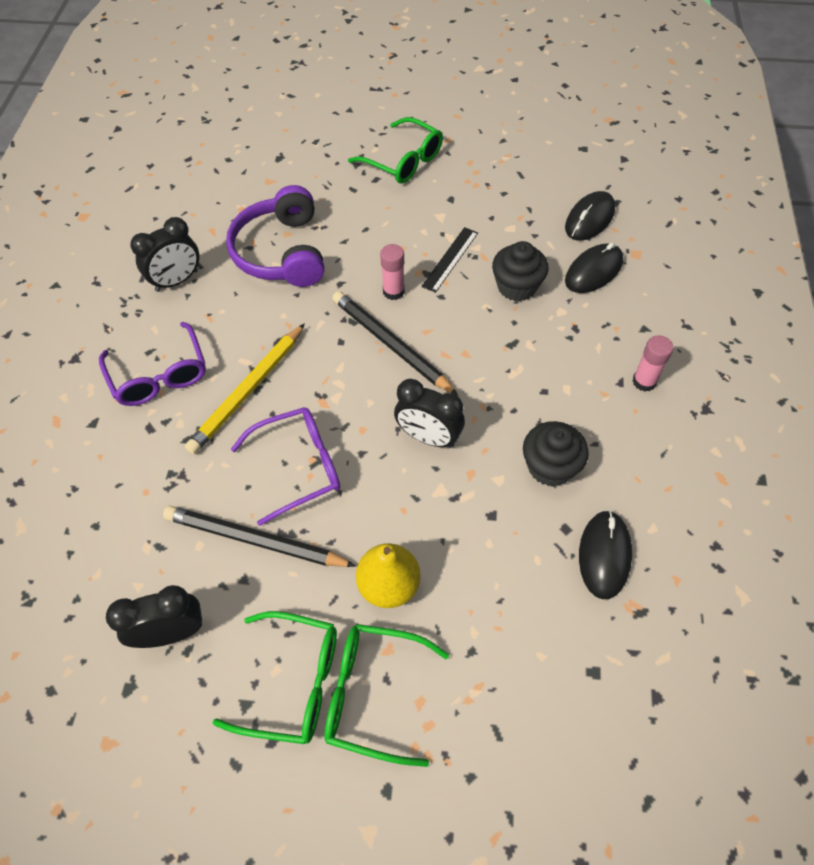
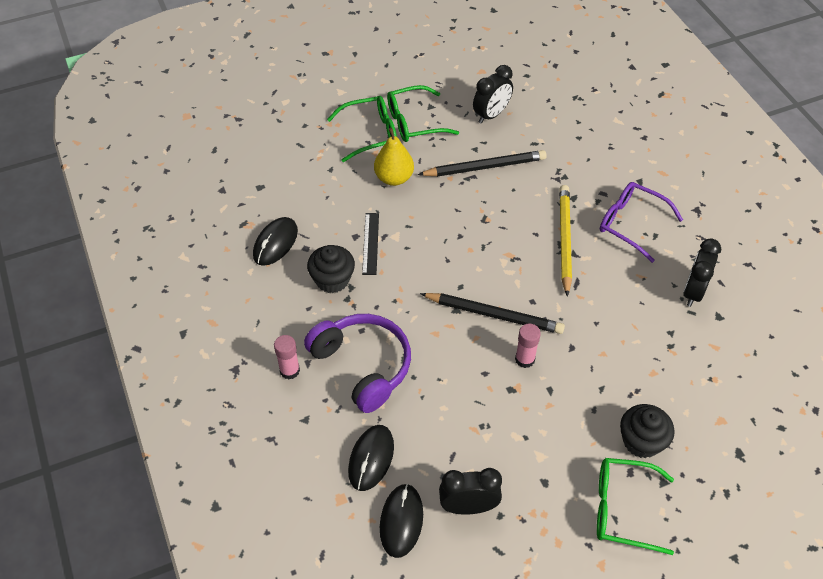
camera: 150 degrees right, 5 degrees down
purple headphones [226,185,325,287] -> purple headphones moved to [304,314,411,413]
purple glasses [231,407,340,526] -> none
black clock [394,379,465,448] -> black clock moved to [439,468,502,515]
black ruler [421,227,478,293] -> black ruler moved to [362,213,379,275]
black cupcake [492,241,548,301] -> black cupcake moved to [620,404,675,458]
black mouse [579,510,632,599] -> black mouse turned 45 degrees clockwise [253,217,298,266]

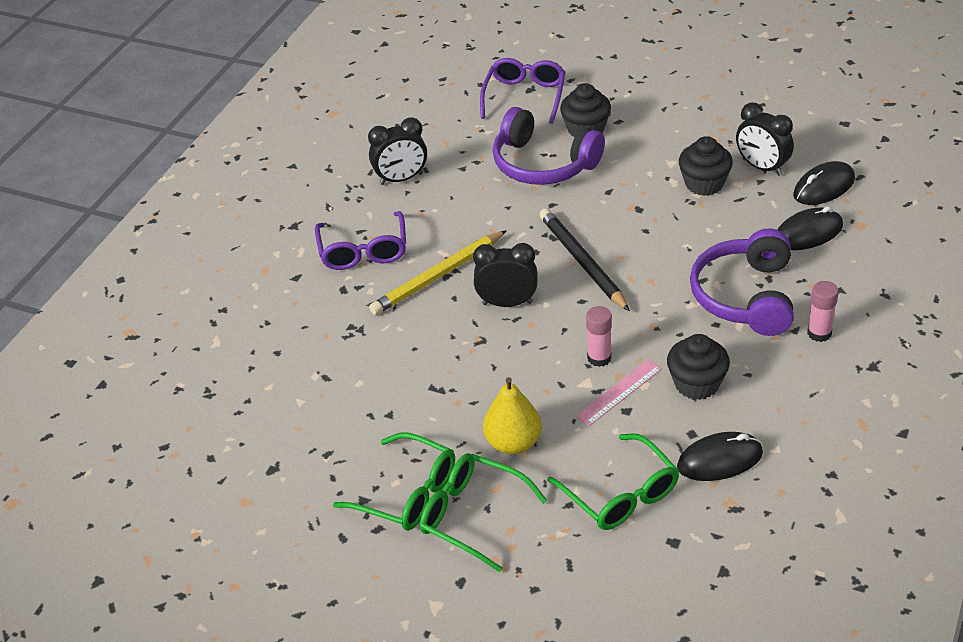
camera: 130 degrees left, 10 degrees down
black ruler [362,213,379,275] -> pink ruler [576,360,662,426]
black pencil [418,150,547,177] -> none
black clock [473,65,513,124] -> black clock moved to [473,243,538,307]
pink glue stick [515,324,541,368] -> pink glue stick moved to [586,306,612,367]
green glasses [597,458,674,555] -> green glasses moved to [547,434,679,530]
none -> purple glasses [480,58,565,124]
none -> purple headphones [493,107,605,185]
none -> black cupcake [679,136,733,196]

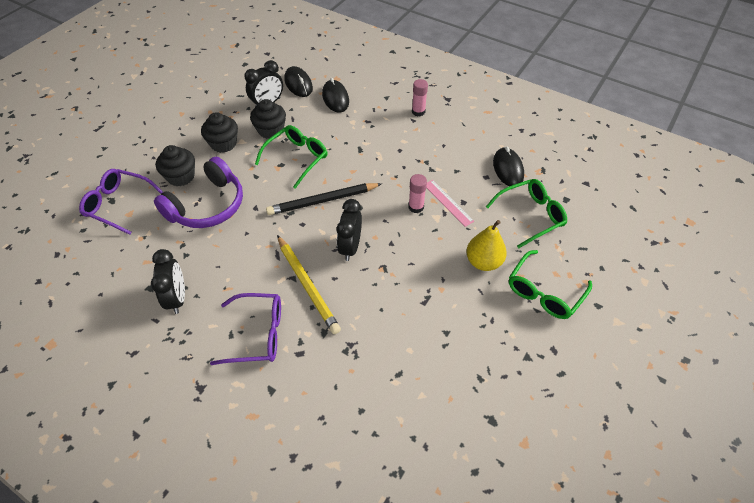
camera: 85 degrees left, 10 degrees up
green glasses [333,433,455,531] -> green glasses moved to [255,125,327,189]
black cupcake [667,334,730,400] -> black cupcake moved to [201,112,238,153]
purple headphones [690,228,794,336] -> none

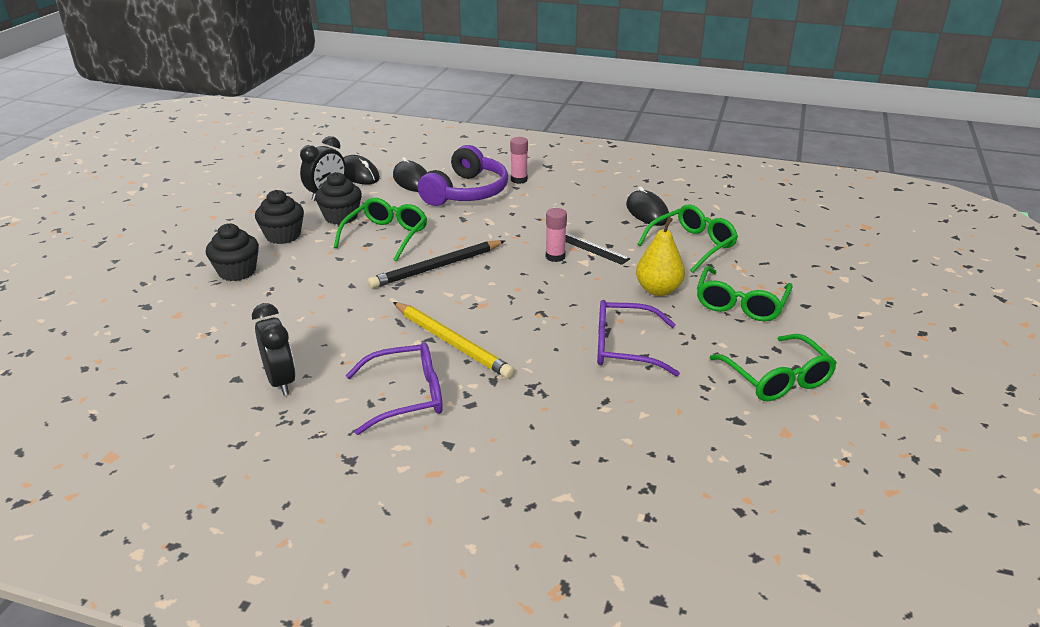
camera: 15 degrees left, 20 degrees down
purple glasses [79,169,163,235] -> purple glasses moved to [597,300,680,376]
purple headphones [154,157,243,228] -> purple headphones moved to [418,145,508,206]
black clock [337,199,362,261] -> none
pink ruler [426,180,474,227] -> black ruler [565,233,630,265]
none -> green glasses [710,334,837,401]

